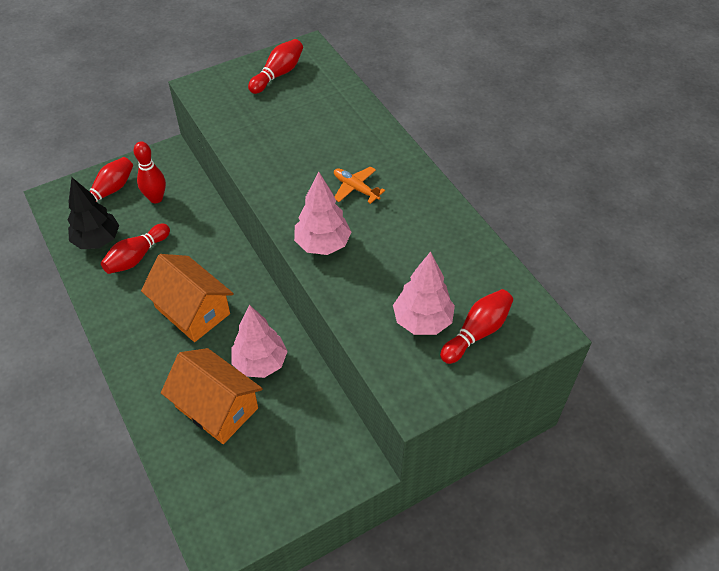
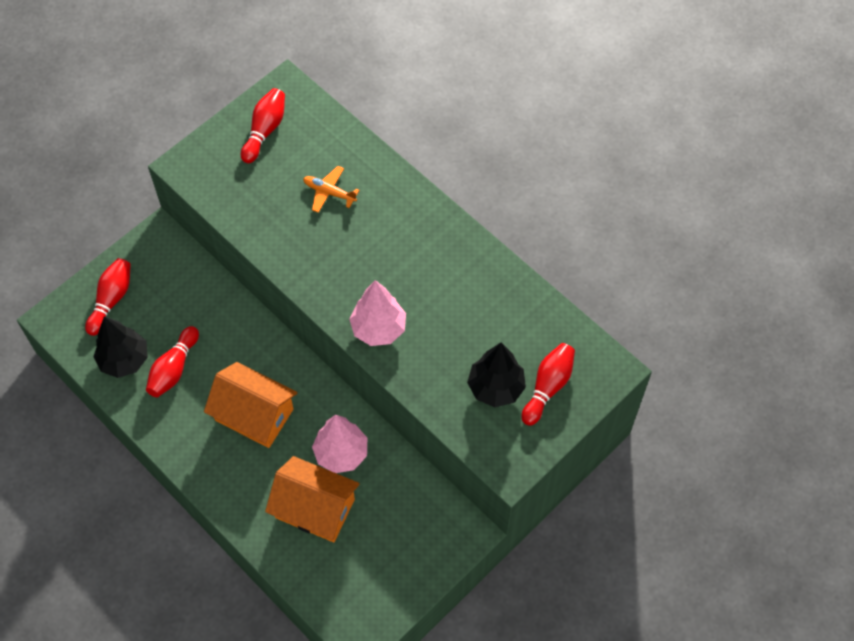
camera: 15 degrees left, 10 degrees up
red bowling pin [133,141,166,203] -> none
orange plane [334,166,385,204] -> orange plane moved to [303,166,360,213]
pink tree [393,251,455,335] -> black tree [467,343,526,407]

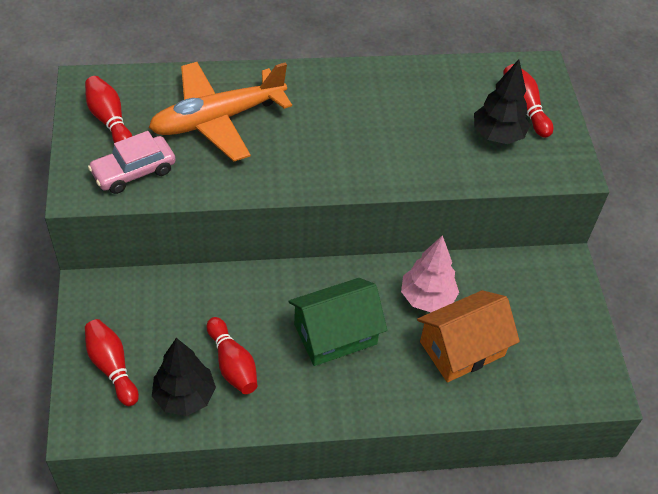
camera: 55 degrees left, 10 degrees down
orange house [204,362,297,448] -> green house [289,278,387,366]
orange plane [303,166,360,213] -> orange plane [149,62,292,161], size x2.31
pink tree [349,280,406,346] -> none
none -> pink car [88,131,176,194]

